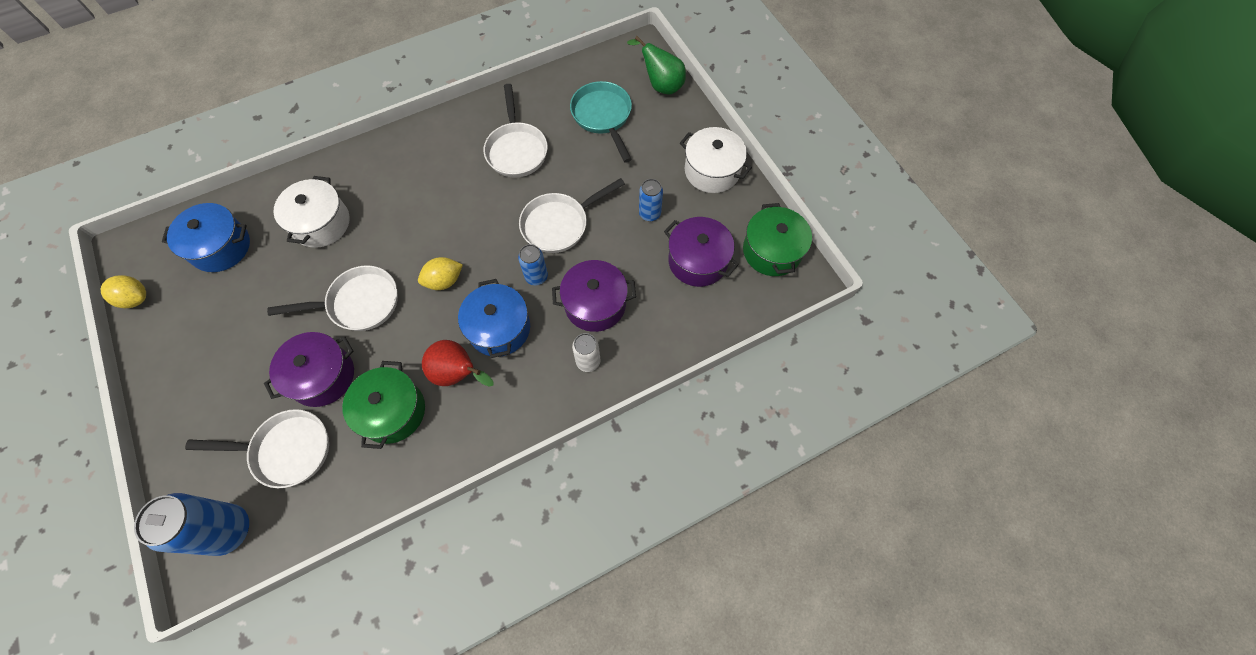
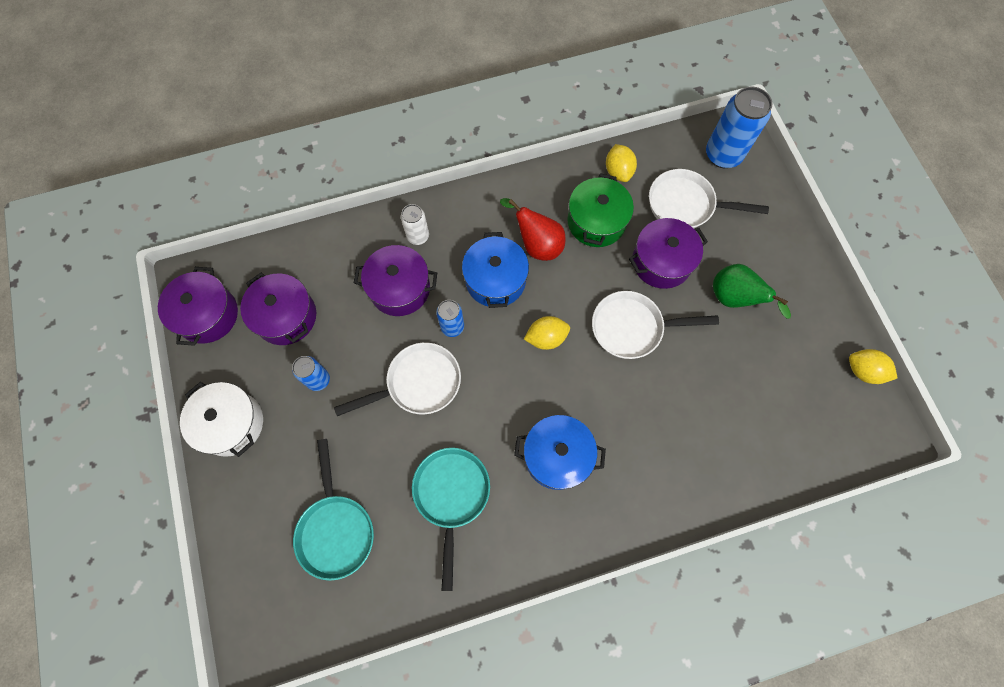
camera: 170 degrees left, 5 degrees up
blue pot [162,203,250,272] -> blue pot moved to [514,415,606,490]
white pot [273,176,349,248] -> none
white pan [484,84,548,178] -> turquoise pan [412,448,490,591]
green pear [627,36,686,94] -> green pear moved to [713,264,791,319]
green pot [743,203,812,276] -> purple pot [158,267,238,346]
none -> yellow lemon [606,144,637,182]

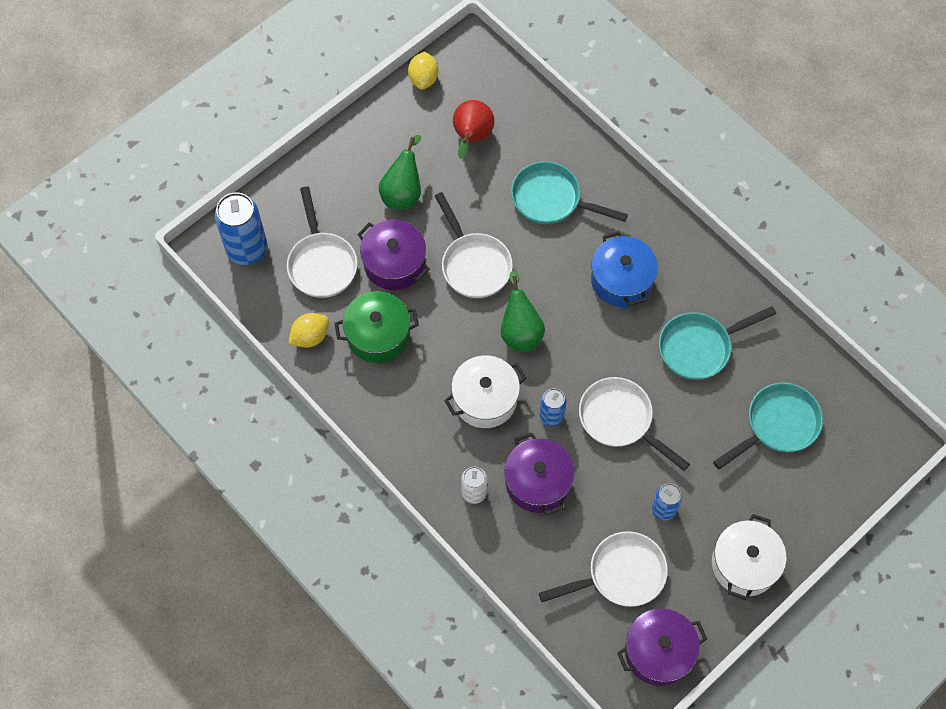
camera: 115 degrees left, 5 degrees down
purple pot [240,273,316,345] -> white pan [539,531,668,607]
blue pot [462,232,529,308] -> white pot [444,355,526,428]
red pear [500,198,566,261] -> red pear moved to [453,100,494,159]
yellow lemon [524,316,570,350] -> green pear [501,270,545,352]
none -> turquoise pan [511,161,628,224]

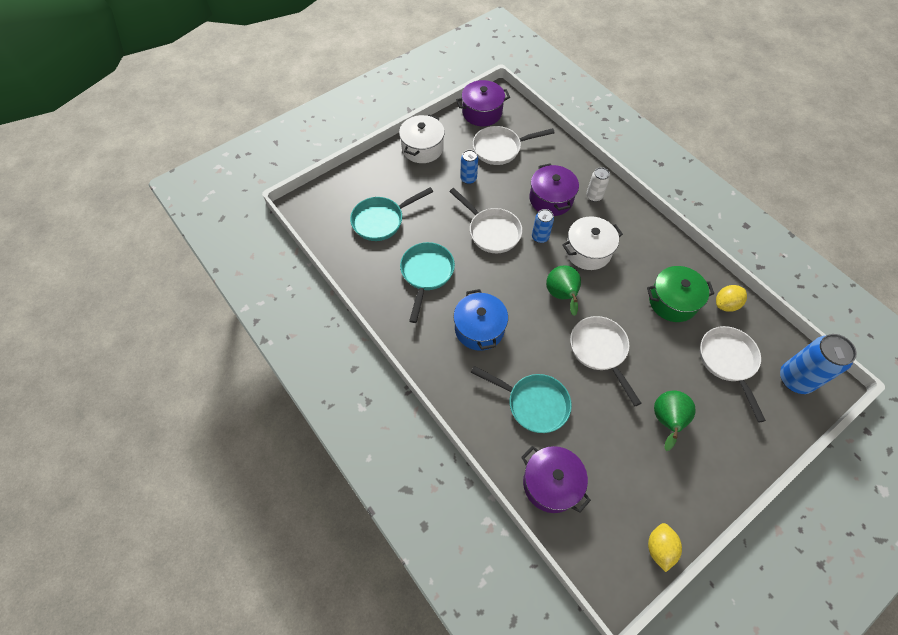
camera: 175 degrees left, 5 degrees down
purple pot [357,220,429,290] -> purple pot moved to [521,446,591,513]
red pear [453,100,494,159] -> none
turquoise pan [659,306,776,380] -> turquoise pan turned 60 degrees counterclockwise [400,242,455,323]

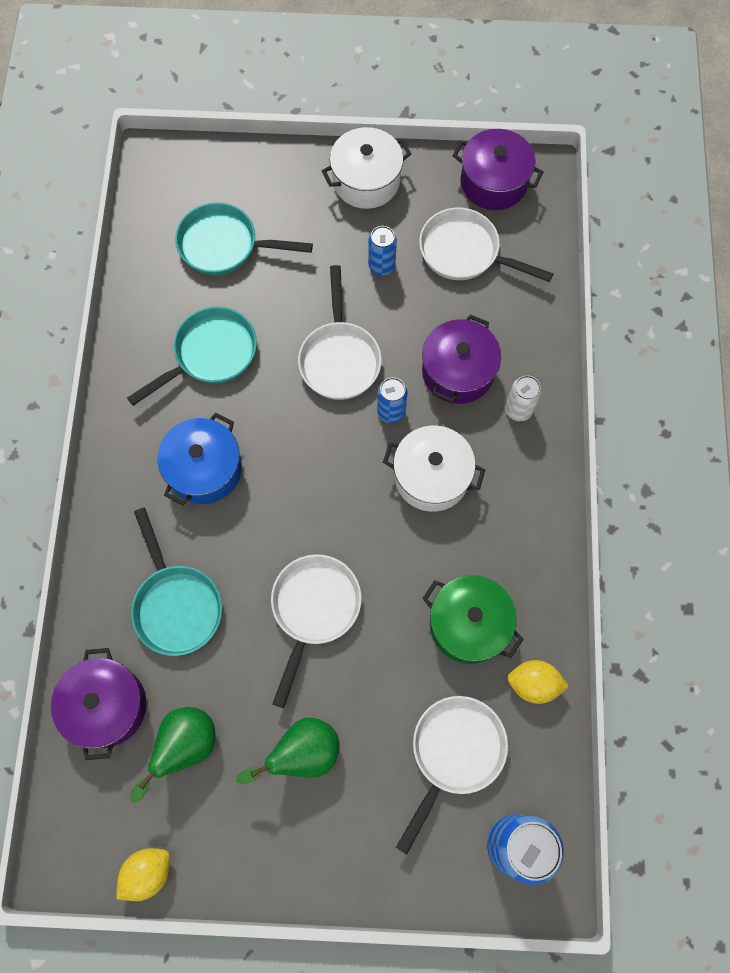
camera: 40 degrees right, 10 degrees up
green pear [546,265,581,316] -> green pear moved to [130,707,216,803]

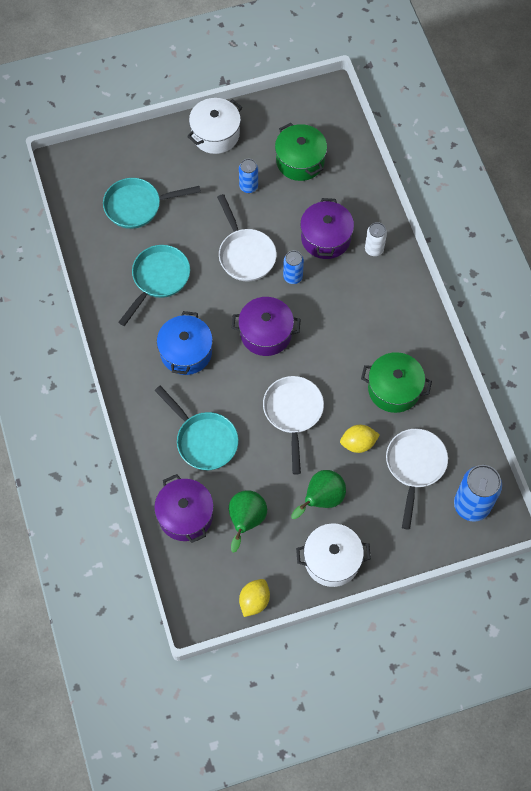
camera: 20 degrees left, 5 degrees down
white pot [383,426,485,512] -> white pot moved to [296,523,371,587]
white pan [419,208,553,282] -> green pot [275,123,327,181]
purple pot [453,129,544,210] -> purple pot moved to [232,297,301,356]
yellow lemon [507,660,569,704] -> yellow lemon moved to [340,425,380,453]

